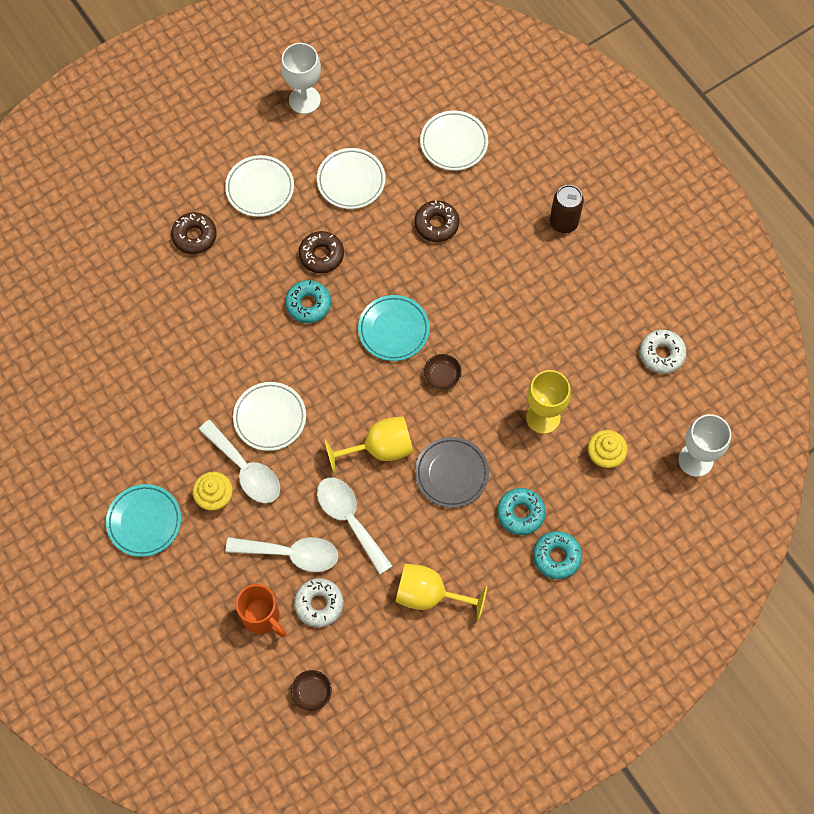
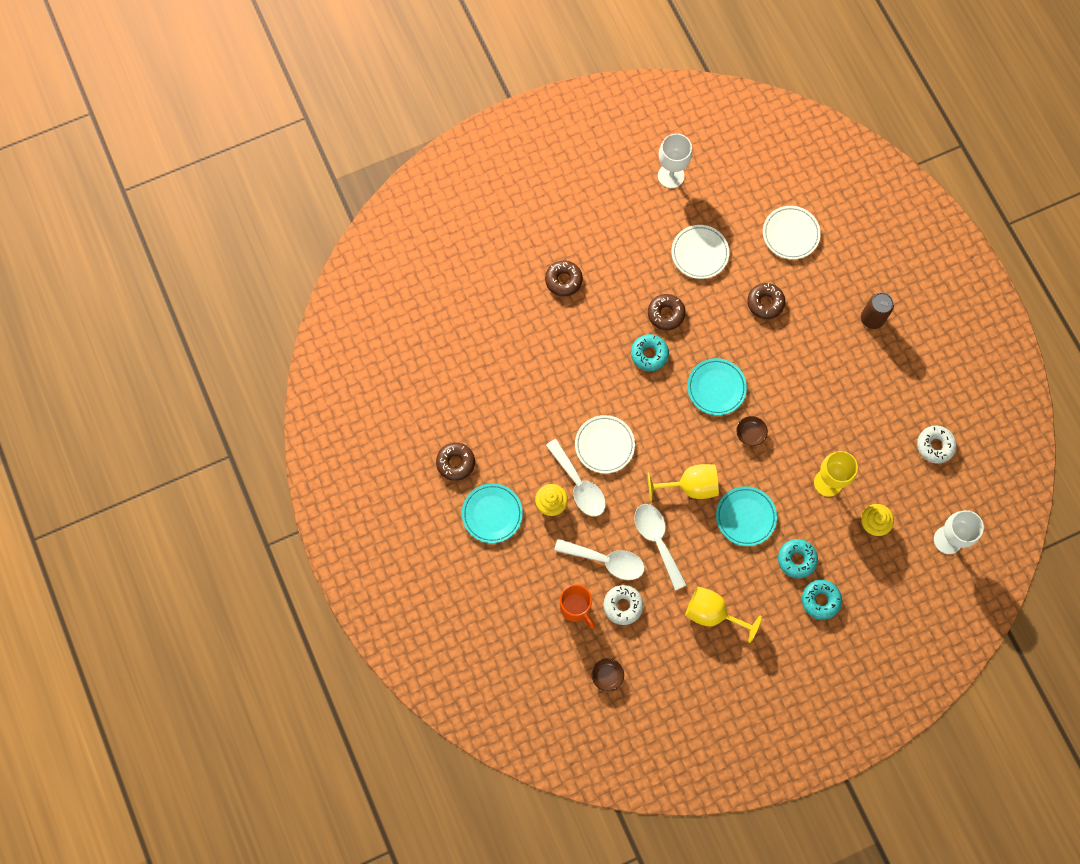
camera: 10 degrees right, 5 degrees up
white plate [225,155,294,217] -> none
grey plate [415,437,489,508] -> turquoise plate [716,486,777,546]
none -> brown donut [436,443,475,481]

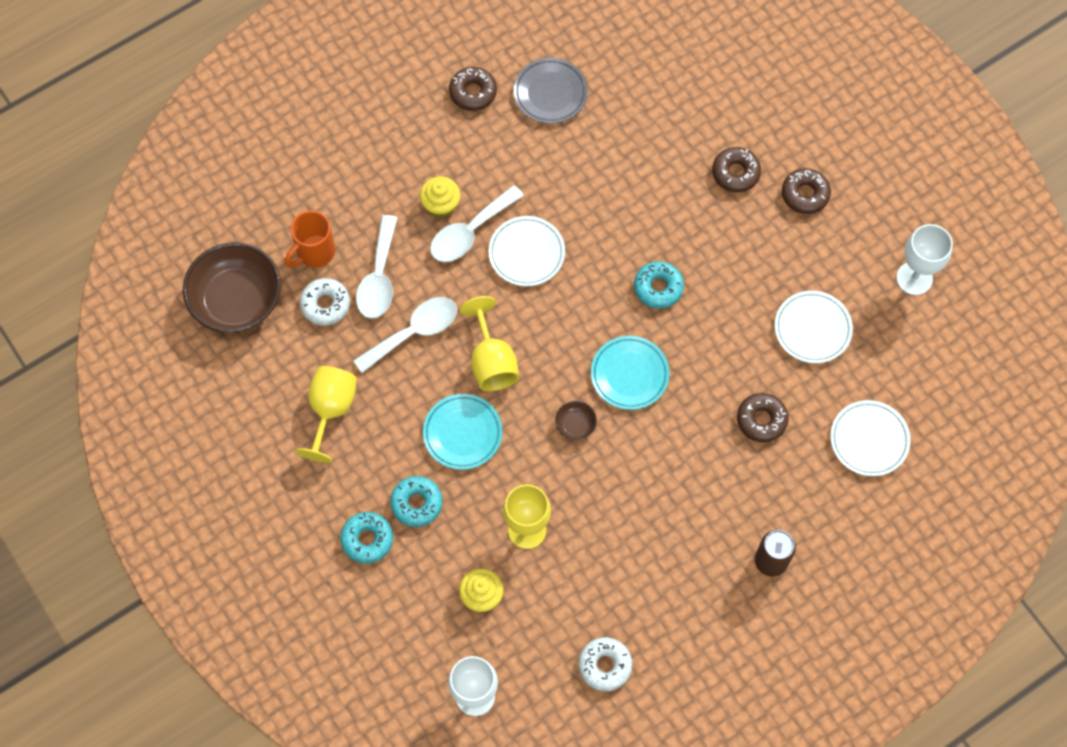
camera: 80 degrees right, 5 degrees down
turquoise plate [462,483,523,543] -> none
brown bowl [592,659,624,691] -> brown bowl [183,242,281,333], size x2.40
brown donut [648,294,686,330] -> brown donut moved to [782,168,831,214]
none -> grey plate [514,58,588,124]

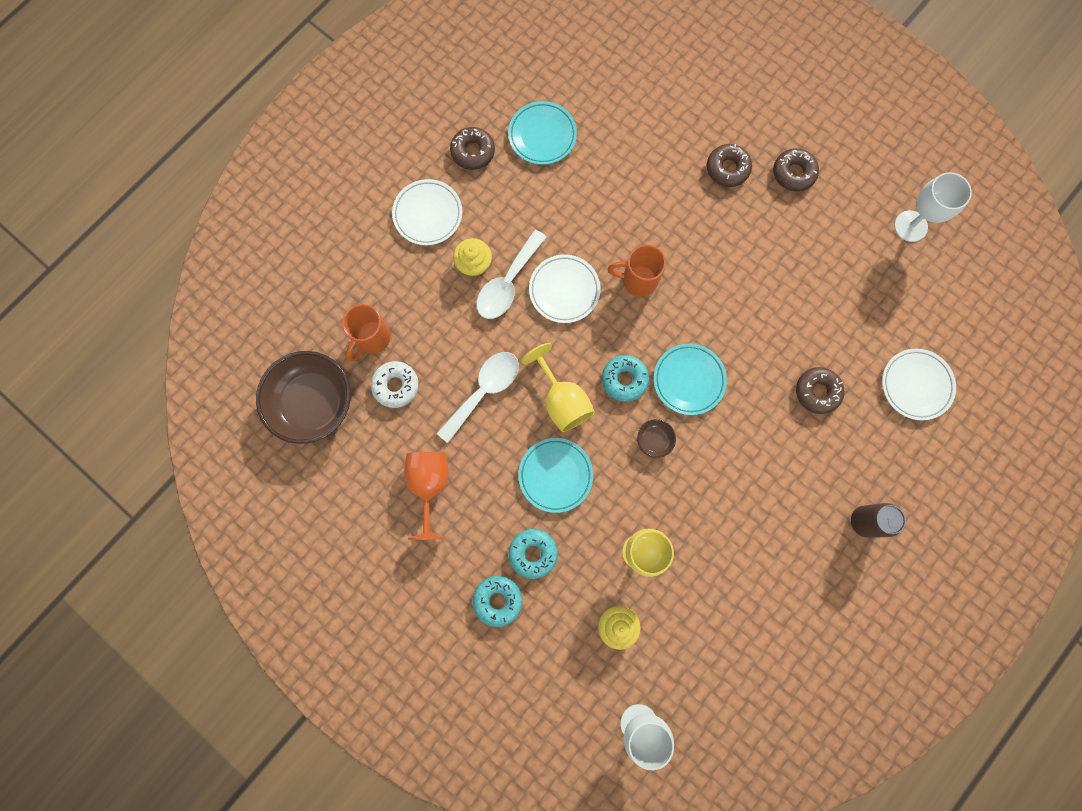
camera: 15 degrees left, 10 degrees up
yellow goblet [295,366,357,463] -> orange goblet [404,452,448,540]
white spoon [356,215,397,319] -> none
grey plate [514,58,588,124] -> turquoise plate [508,101,577,165]
white donut [579,637,632,691] -> none
turquoise donut [634,261,684,309] -> turquoise donut moved to [602,355,649,402]
white plate [775,291,853,363] -> white plate moved to [392,179,462,245]
none -> orange mug [608,244,666,297]

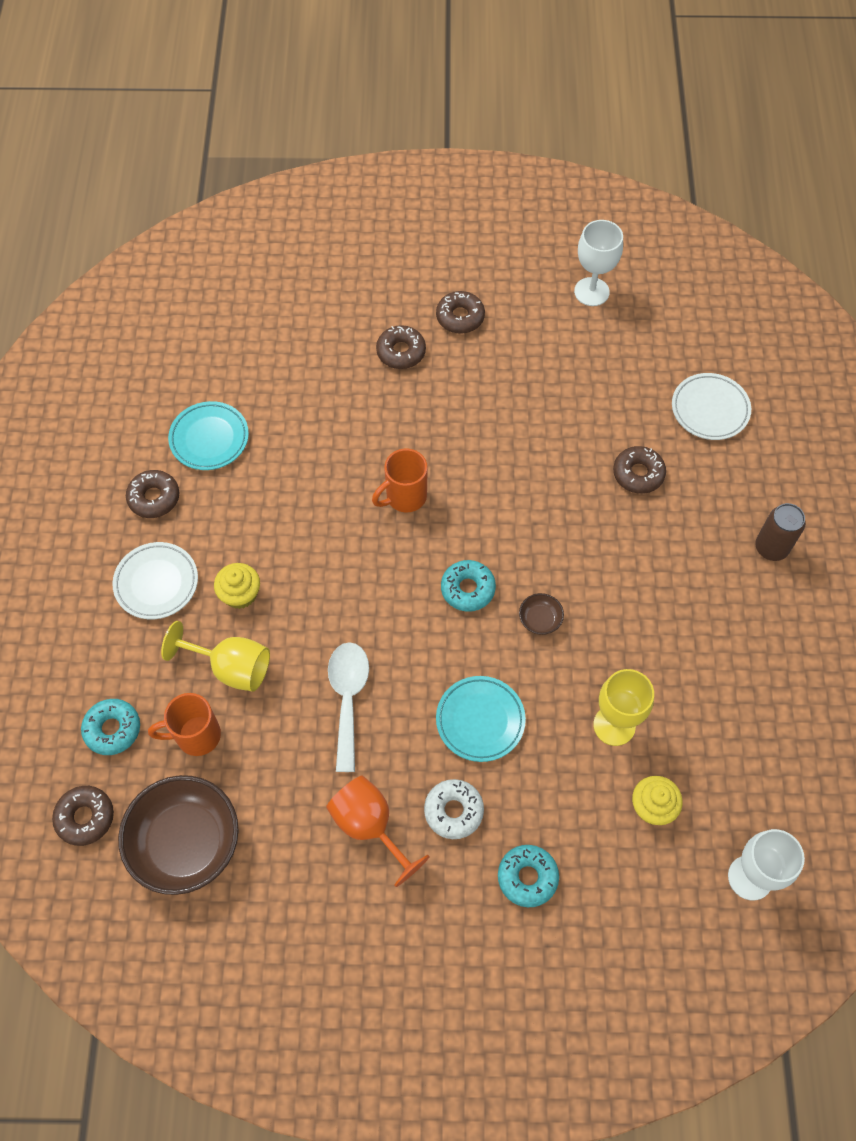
camera: 40 degrees left, 15 degrees down
orange mug [342,304,391,362] -> orange mug turned 90 degrees clockwise [148,693,221,756]
white donut [371,361,419,408] -> white donut moved to [424,779,484,839]
white spoon [476,230,547,319] -> none
turquoise donut [508,529,558,579] -> turquoise donut moved to [81,699,140,755]
yellow goblet [521,343,595,432] -> yellow goblet moved to [161,621,270,692]
white plate [529,254,601,323] -> none
turquoise plate [654,343,727,415] -> none
none -> brown donut [52,786,114,846]

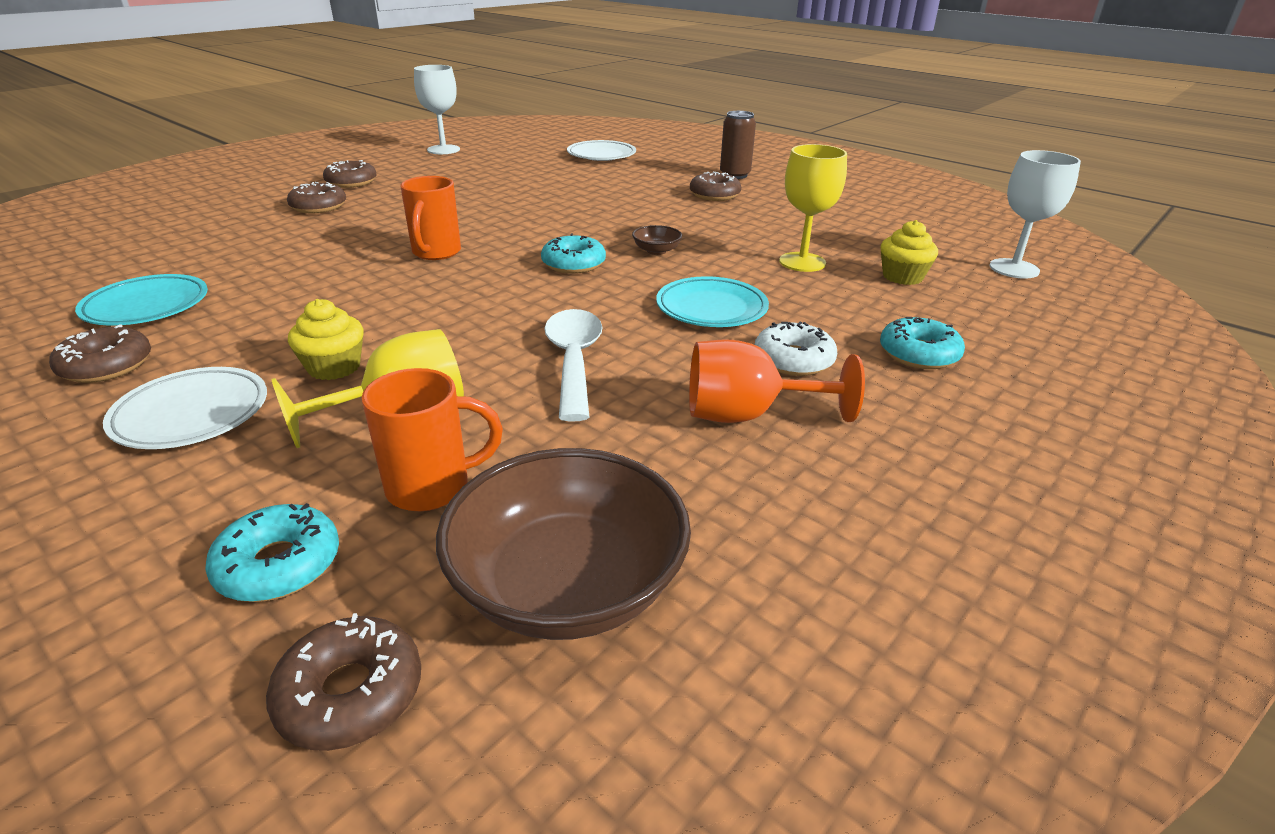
camera: 50 degrees left, 30 degrees down
orange mug [148,693,221,756] -> orange mug turned 135 degrees counterclockwise [362,368,503,511]
white spoon [328,642,369,772] -> white spoon turned 45 degrees clockwise [544,309,603,422]
brown donut [613,446,666,494] -> brown donut moved to [690,172,741,201]

